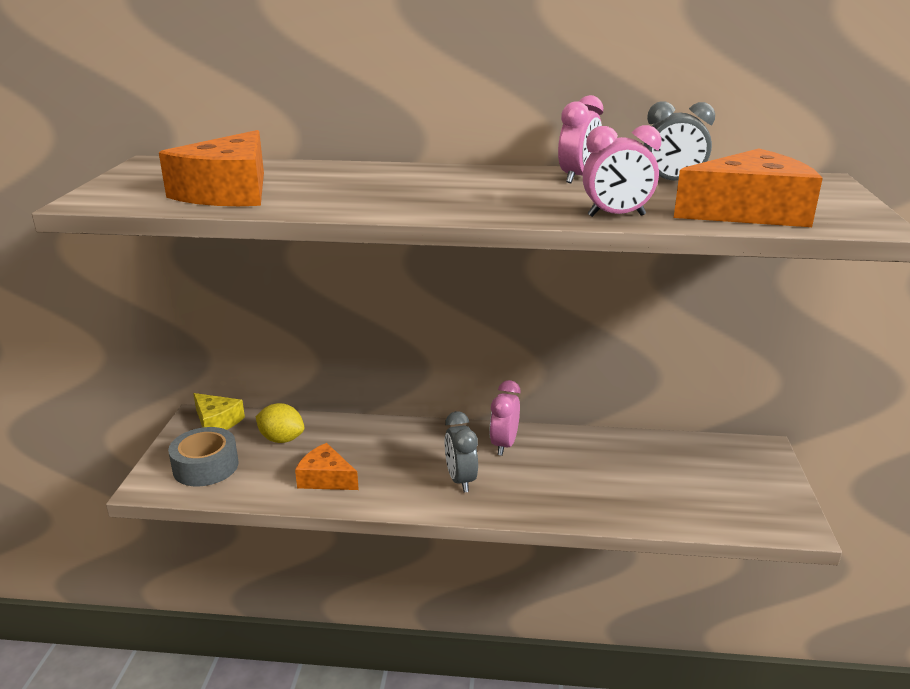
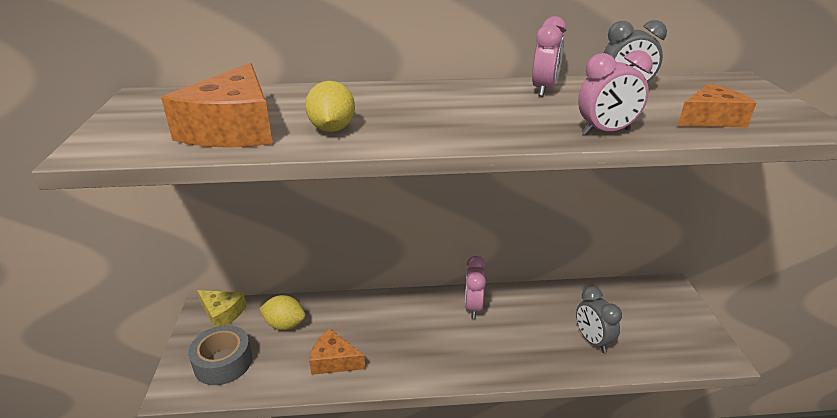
camera: 10 degrees left, 5 degrees up
grey clock [445,411,478,492] -> grey clock moved to [576,286,622,353]
orange cheese [674,148,823,227] -> orange cheese [678,83,756,127], size x0.60
none -> yellow lemon [305,81,355,132]

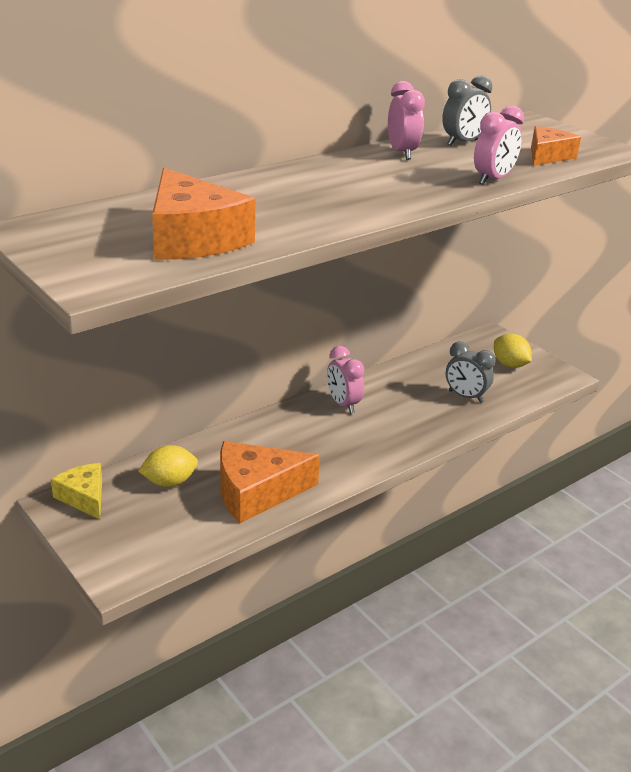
camera: 35 degrees left, 0 degrees up
grey tape [188,325,252,385] -> none
yellow cheese [197,290,246,327] -> yellow cheese turned 120 degrees counterclockwise [51,463,102,520]
yellow lemon [305,81,355,132] -> yellow lemon moved to [494,333,532,368]
orange cheese [309,329,365,375] -> orange cheese [220,441,320,523], size x1.66

